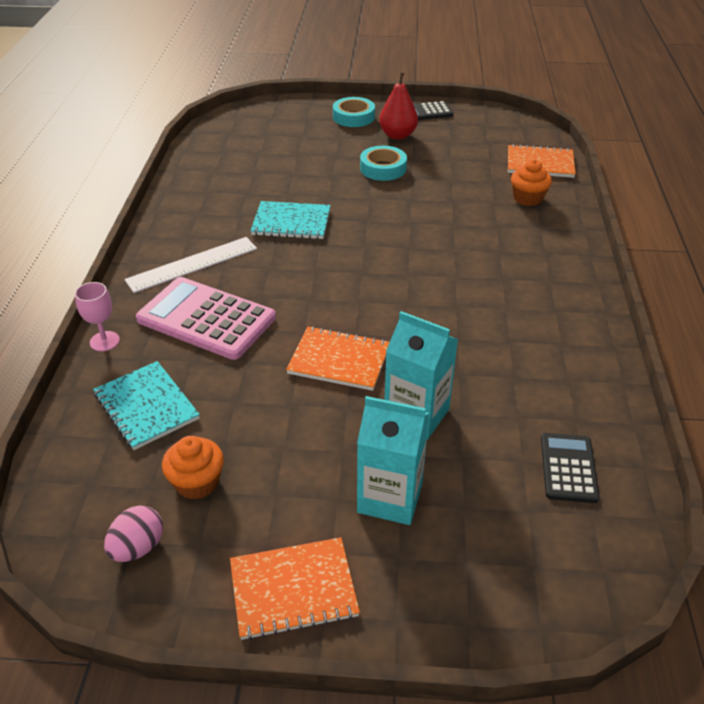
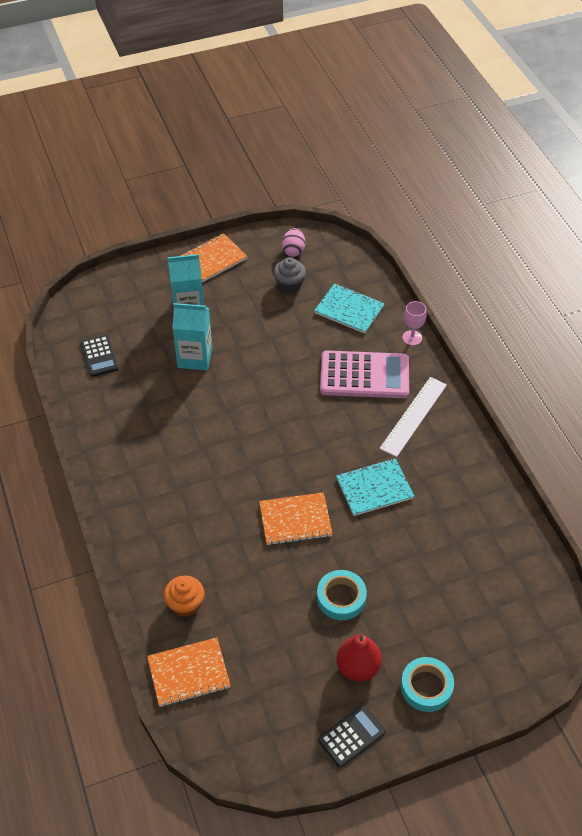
camera: 155 degrees right, 10 degrees up
orange cupcake [162,436,224,500] -> grey cupcake [273,257,306,293]
orange notebook [286,326,390,391] -> orange notebook moved to [259,492,333,545]

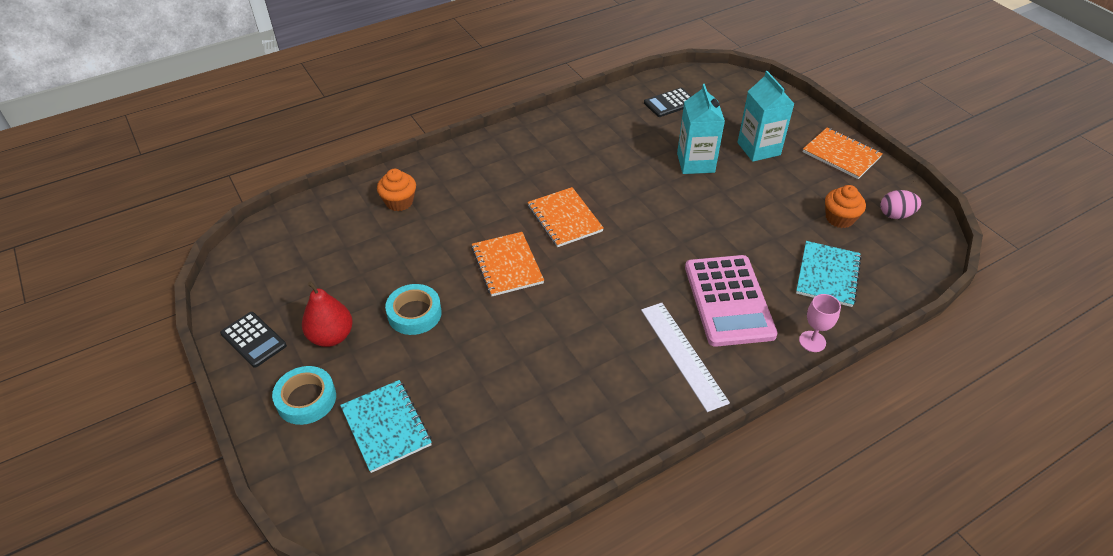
camera: 80 degrees right, 5 degrees down
orange notebook [147,637,231,707] -> orange notebook moved to [528,187,604,247]
grey cupcake [273,257,306,293] -> orange cupcake [825,185,866,228]
turquoise notebook [336,458,414,516] -> turquoise notebook moved to [340,380,432,473]
white ruler [379,377,447,457] -> white ruler turned 45 degrees clockwise [641,303,730,412]

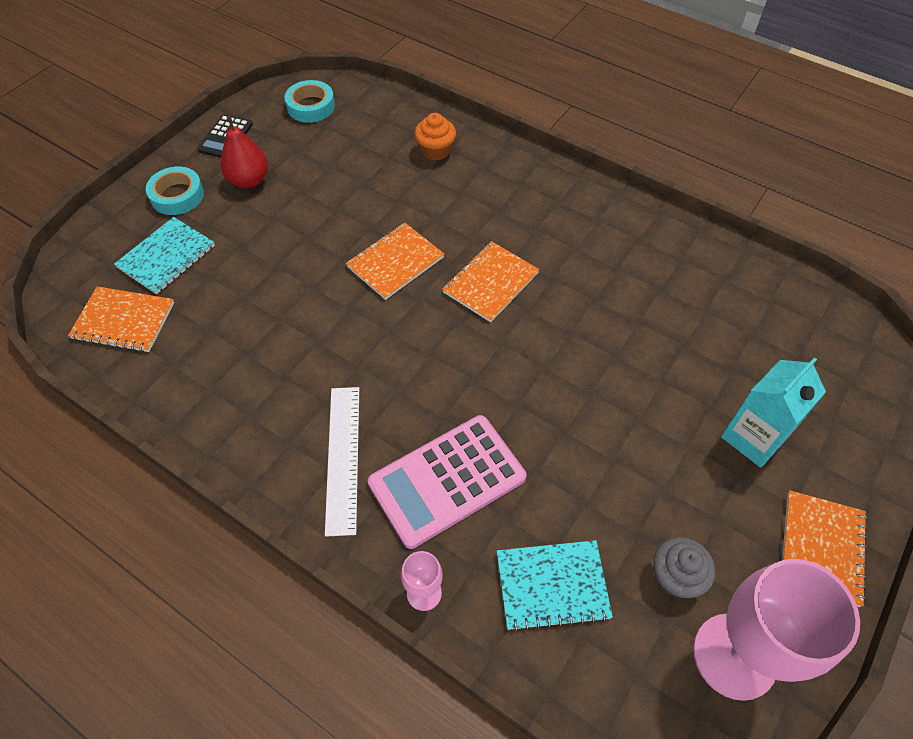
camera: 65 degrees right, 10 degrees up
turquoise tape [385,284,442,335] -> turquoise tape moved to [285,80,335,123]
white ruler [641,303,730,412] -> white ruler turned 45 degrees counterclockwise [325,387,359,537]
black calculator [644,88,691,117] -> none
turquoise carton [677,84,725,174] -> none
orange cupcake [825,185,866,228] -> grey cupcake [653,537,716,598]
pink egg [880,190,922,219] -> pink goblet [693,559,860,701]
none -> orange notebook [68,286,174,352]

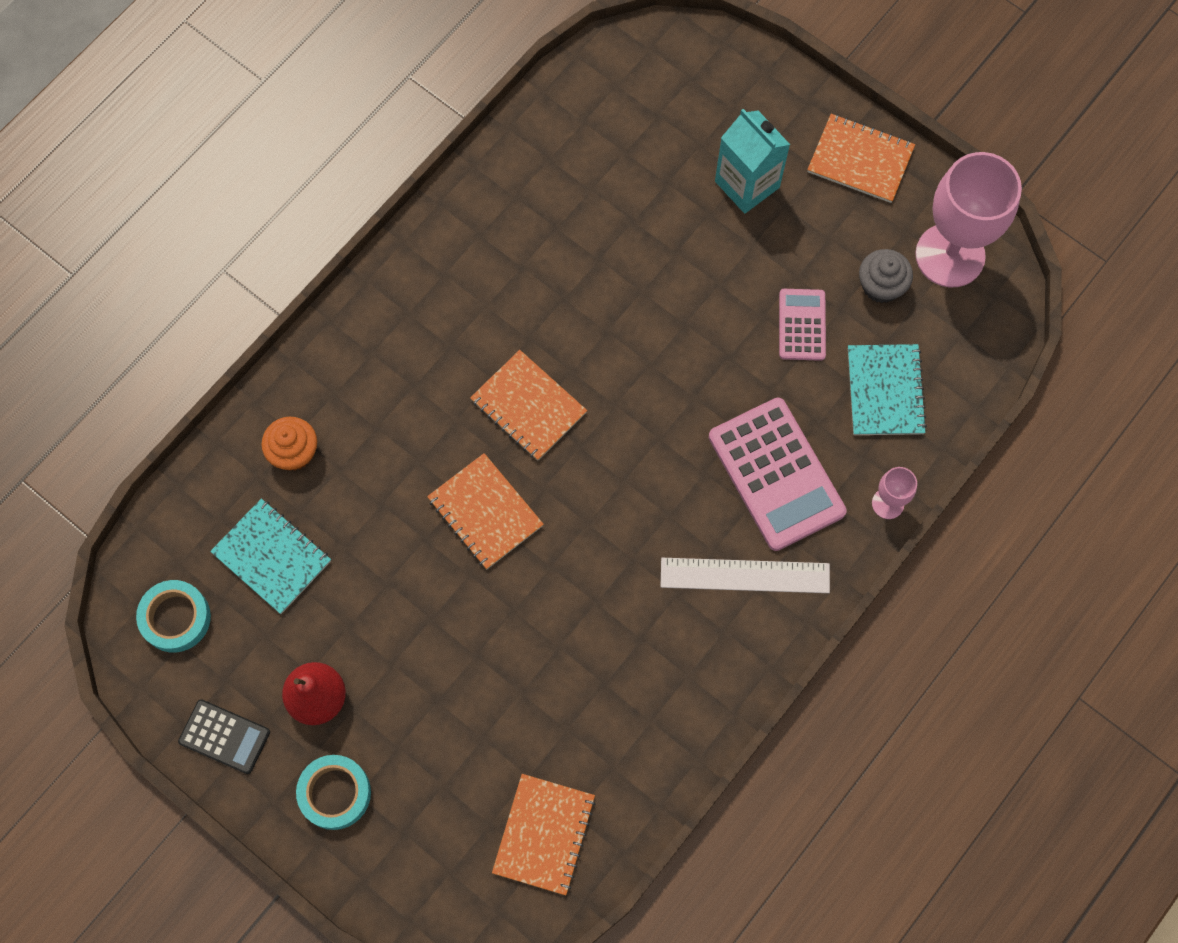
camera: 85 degrees left, 15 degrees up
turquoise notebook [114,217,215,294] -> turquoise notebook moved to [210,499,331,614]
none -> pink calculator [779,289,826,361]

